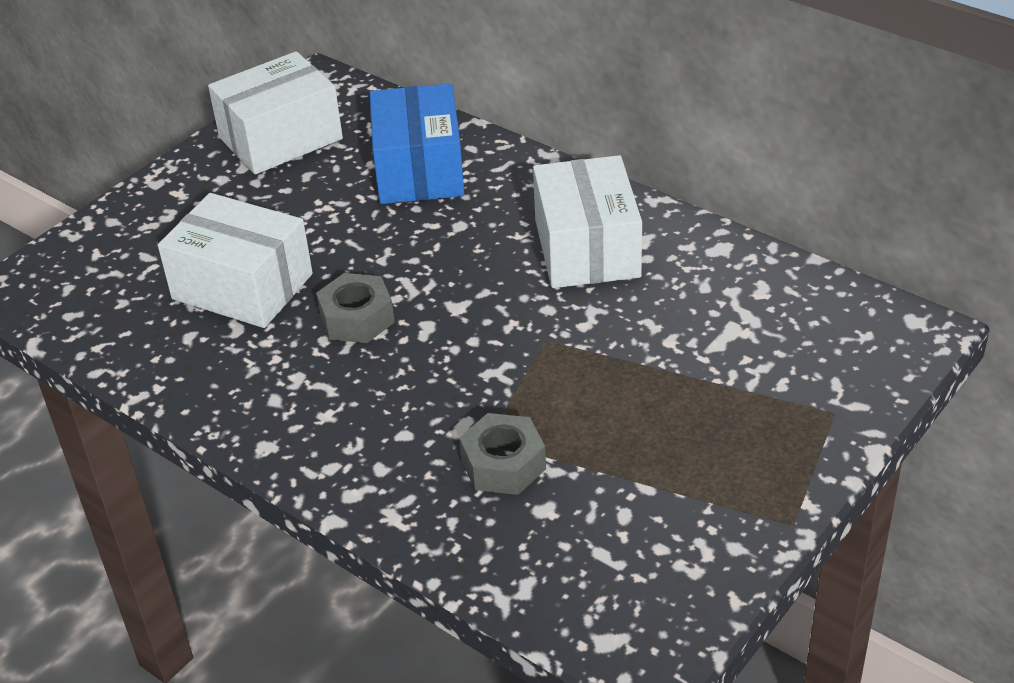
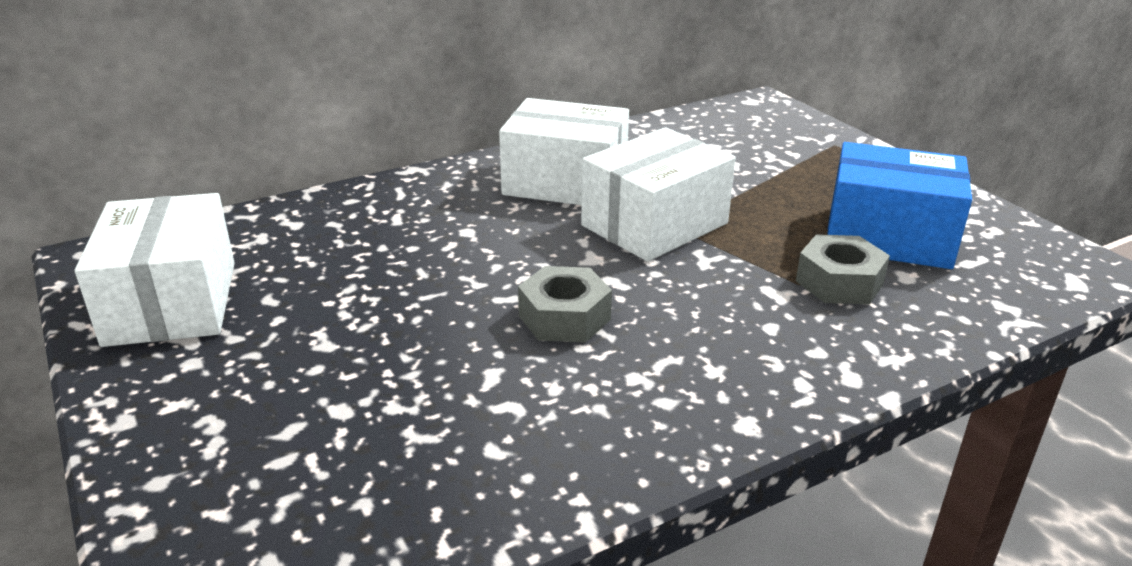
camera: 70 degrees left, 10 degrees down
white box [158,193,313,328] -> white box moved to [581,128,736,262]
blue box [370,83,464,204] -> blue box moved to [827,142,972,269]

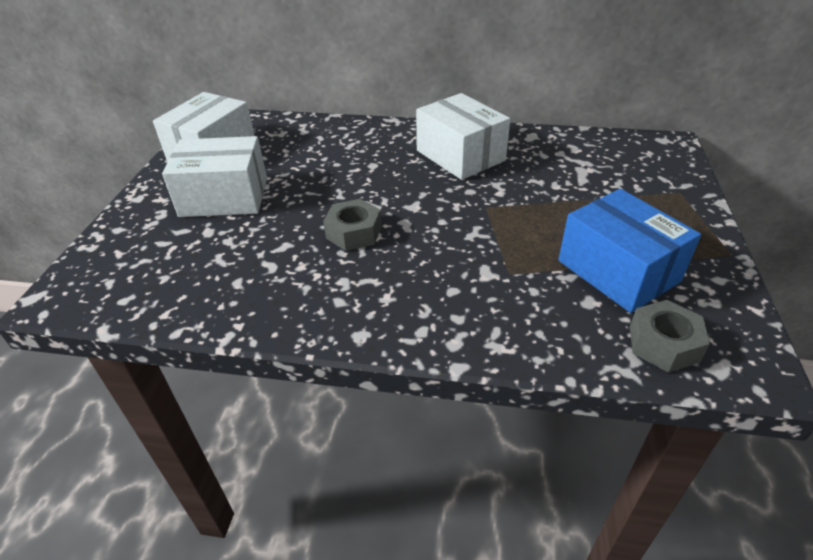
camera: 40 degrees right, 10 degrees up
white box [581,128,736,262] -> white box moved to [162,136,267,217]
grey nut [796,234,890,304] -> grey nut moved to [630,300,710,373]

